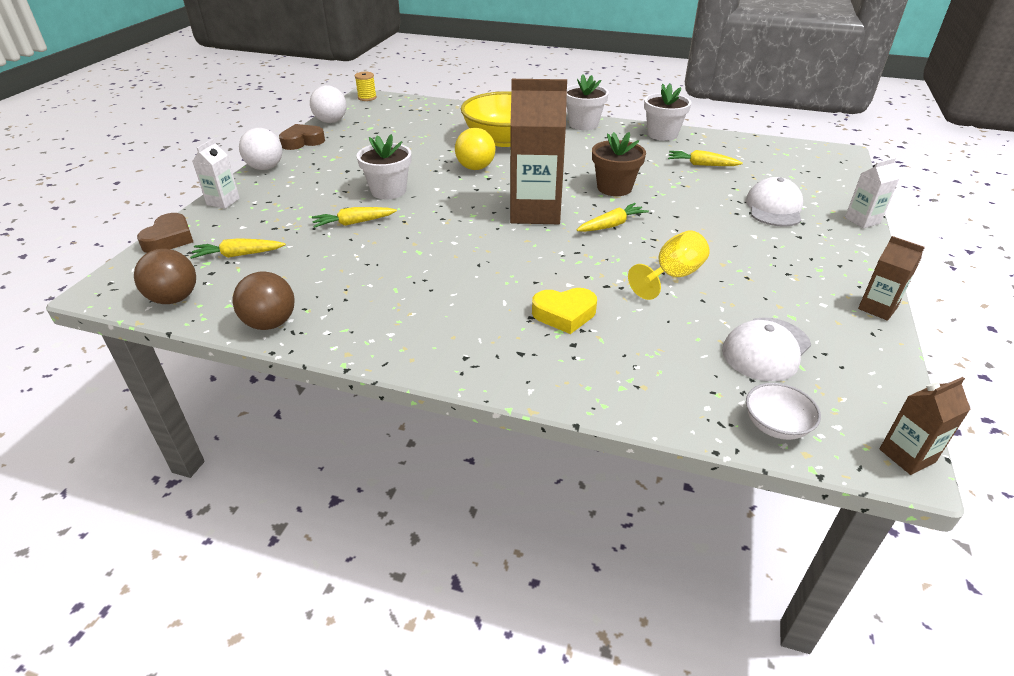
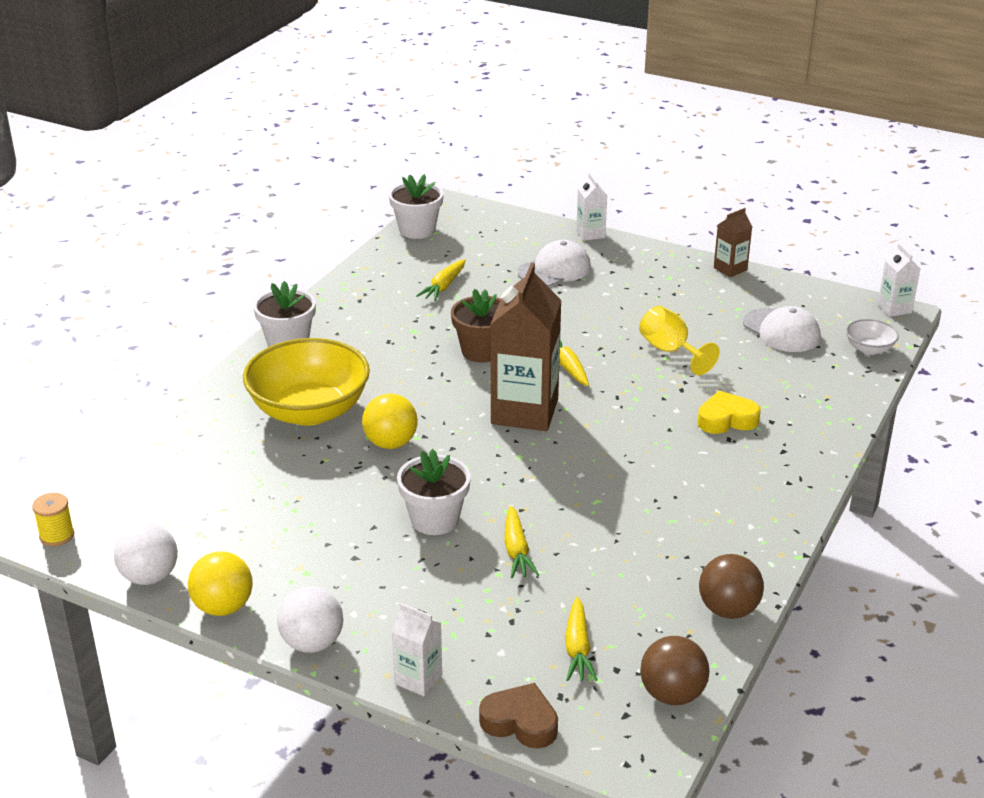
camera: 80 degrees left, 5 degrees down
brown heart [279,124,325,150] -> yellow ball [188,552,253,616]
yellow heart [532,288,597,334] -> yellow heart turned 105 degrees counterclockwise [697,391,761,434]
white flower pot [644,84,691,141] -> white flower pot moved to [389,174,443,239]
white cap [746,177,803,227] -> white cap turned 120 degrees clockwise [518,240,591,287]
brown carton [880,377,971,475] -> white carton [878,244,920,317]

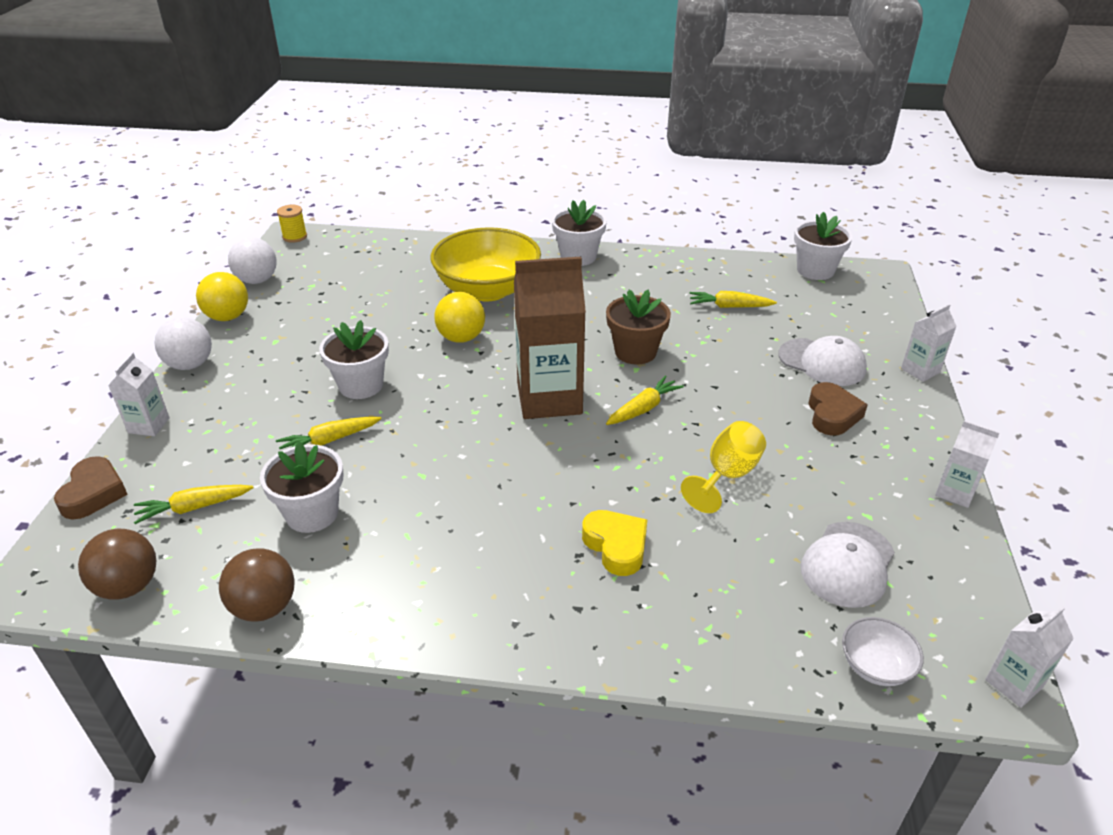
camera: 70 degrees right, 5 degrees up
brown carton [714,208,752,277] -> white carton [935,420,1000,508]
none -> white flower pot [260,441,344,533]
none -> brown heart [808,382,868,436]

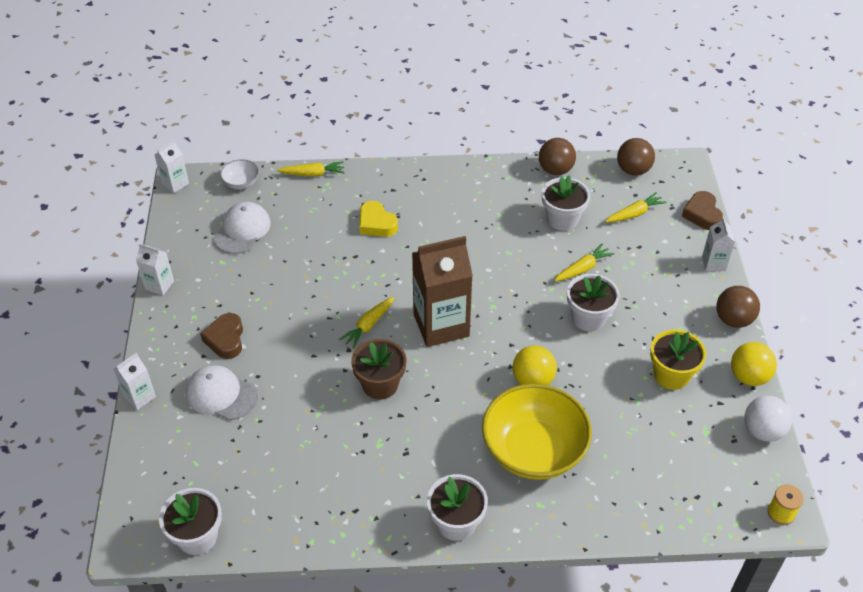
camera: 170 degrees right, 10 degrees up
white ball [154,317,212,370] -> brown ball [716,286,760,328]
yellow goblet [681,421,766,513] -> none
yellow carrot [690,291,777,308] -> yellow carrot moved to [277,161,345,177]
none -> yellow flower pot [650,329,706,390]

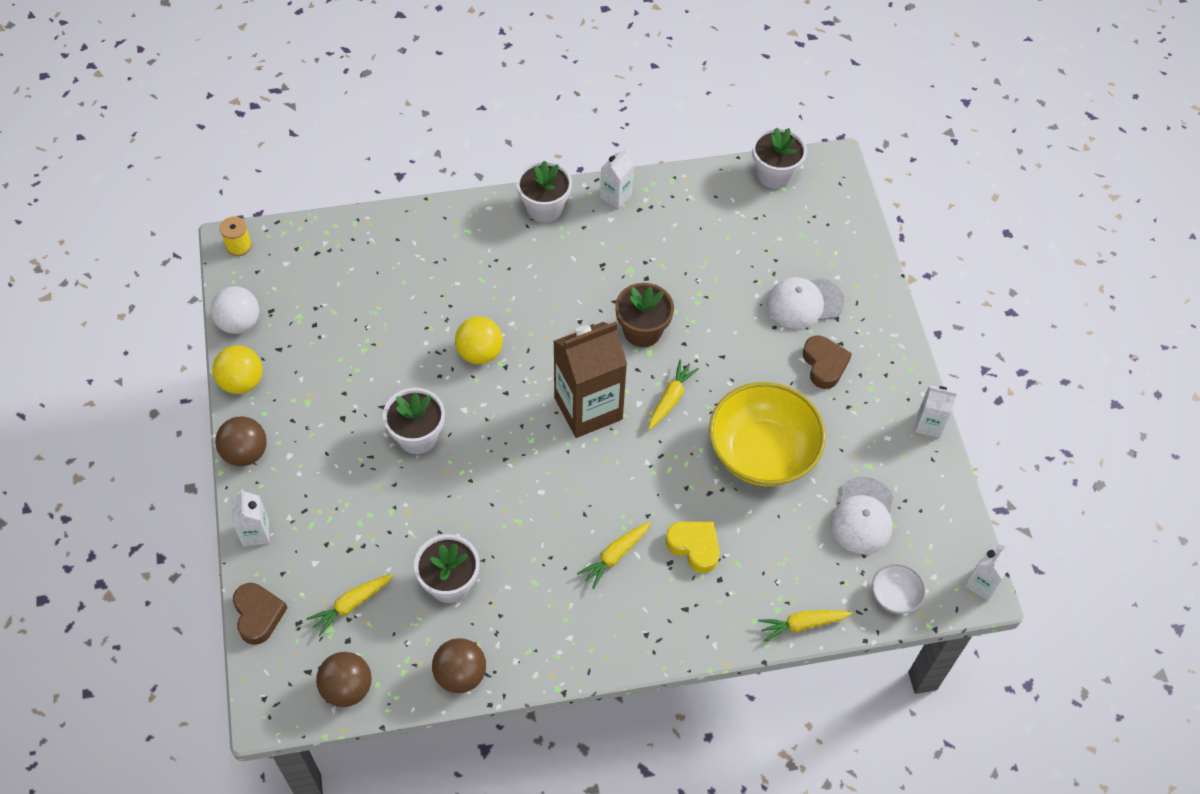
camera: 170 degrees right, 10 degrees up
white carton [113,353,156,410] -> white carton moved to [600,149,634,209]
white cap [186,365,258,420] -> white cap turned 150 degrees clockwise [767,277,845,329]
yellow bowl [482,384,592,480] -> yellow bowl moved to [709,382,826,486]
yellow carrot [554,243,615,282] -> yellow carrot moved to [577,522,651,589]
yellow flower pot [650,329,706,390] -> none

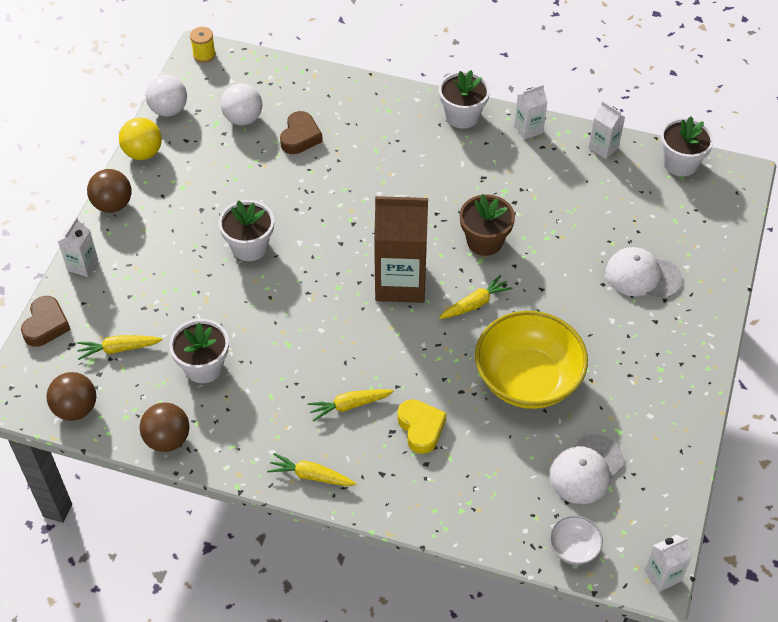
camera: 30 degrees right, 5 degrees down
yellow ball [455,316,503,364] -> none
yellow carrot [758,610,852,642] -> yellow carrot moved to [267,453,356,486]
brown heart [803,336,852,389] -> brown heart moved to [280,111,323,154]
white carton [915,385,957,438] -> white carton moved to [589,101,625,159]
none -> white ball [221,84,262,125]

